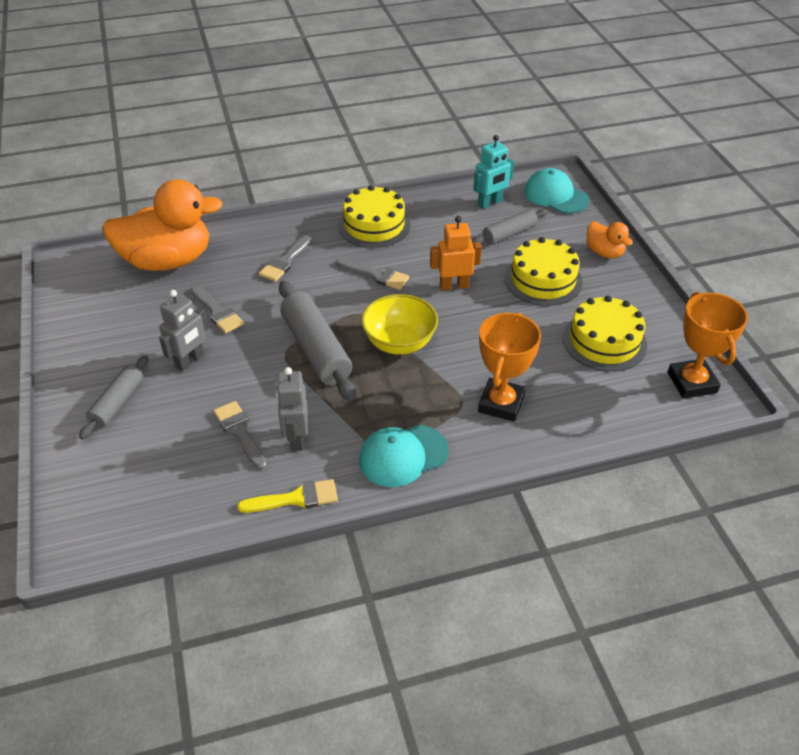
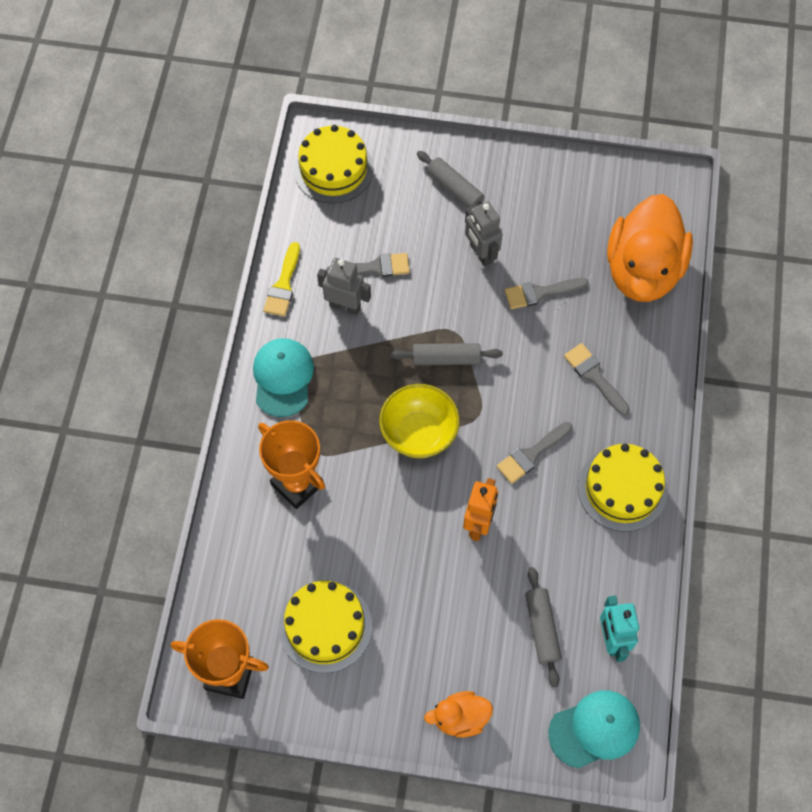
camera: 115 degrees right, 20 degrees up
grey rolling pin [279,281,356,401] -> grey rolling pin [391,343,503,365], size x0.60
yellow cake [505,237,583,306] -> yellow cake moved to [294,125,374,204]

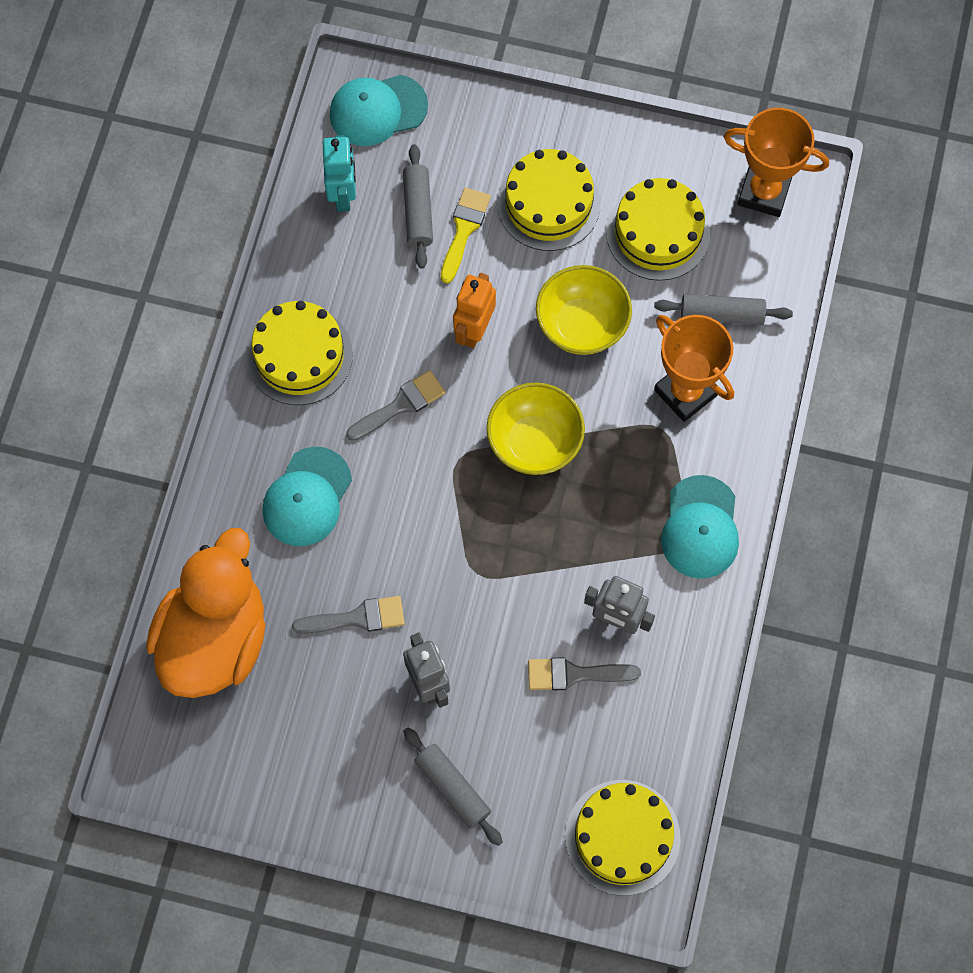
camera: 175 degrees left, 5 degrees up
yellow brush [263,242,300,317] -> yellow brush moved to [441,188,491,283]
grey rolling pin [391,343,503,365] -> grey rolling pin moved to [654,294,793,325]
orange duck [424,691,493,738] -> none
grey brush [564,343,630,415] -> turquoise cap [262,447,352,546]
none -> yellow cake [497,149,601,251]
none -> yellow bowl [536,265,632,355]

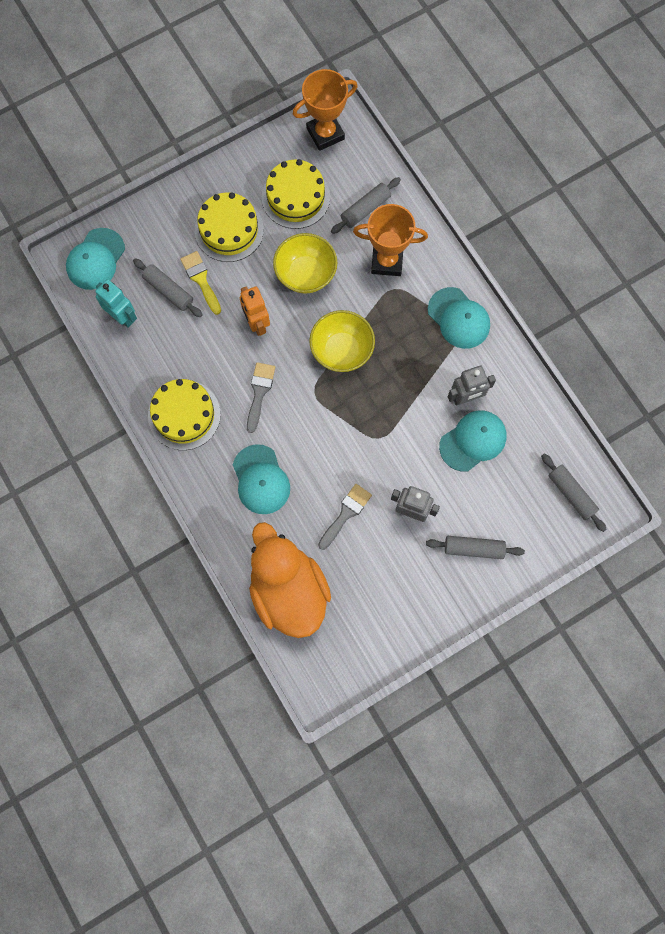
camera: 45 degrees left, 5 degrees up
grey brush [528,657,641,690] -> turquoise cap [439,410,506,472]
yellow cake [565,780,681,896] -> grey rolling pin [541,453,607,532]

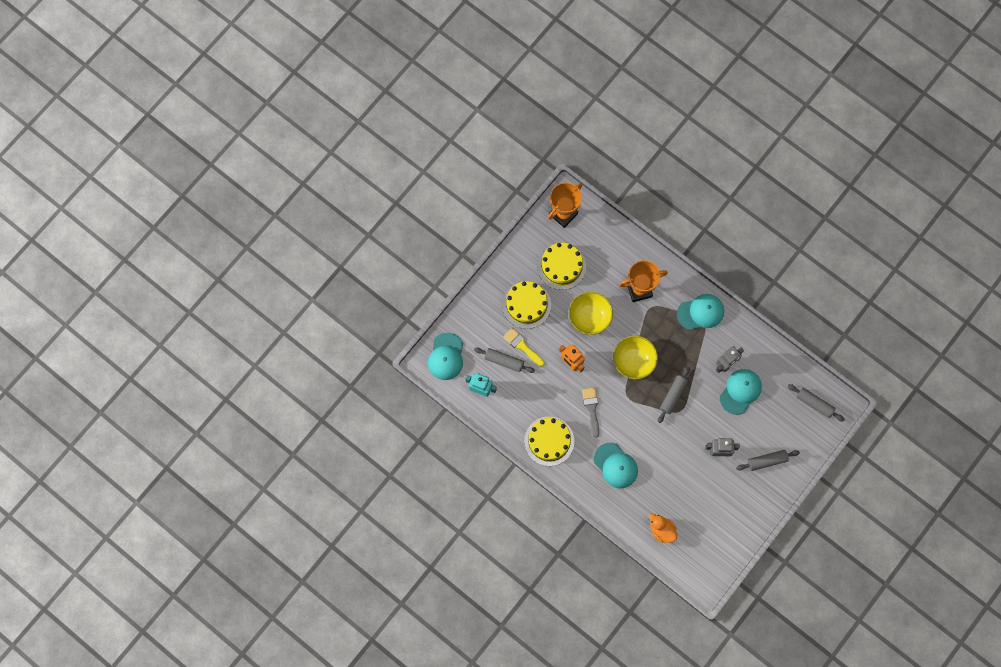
camera: 20 degrees left, 0 degrees up
orange duck [249,522,331,638] -> orange duck [649,513,677,543], size x0.47
grey brush [318,484,372,550] -> none
grey rolling pin [331,177,401,234] -> grey rolling pin moved to [658,367,690,423]
turquoise cap [428,287,490,349] -> turquoise cap turned 45 degrees counterclockwise [677,294,724,330]

